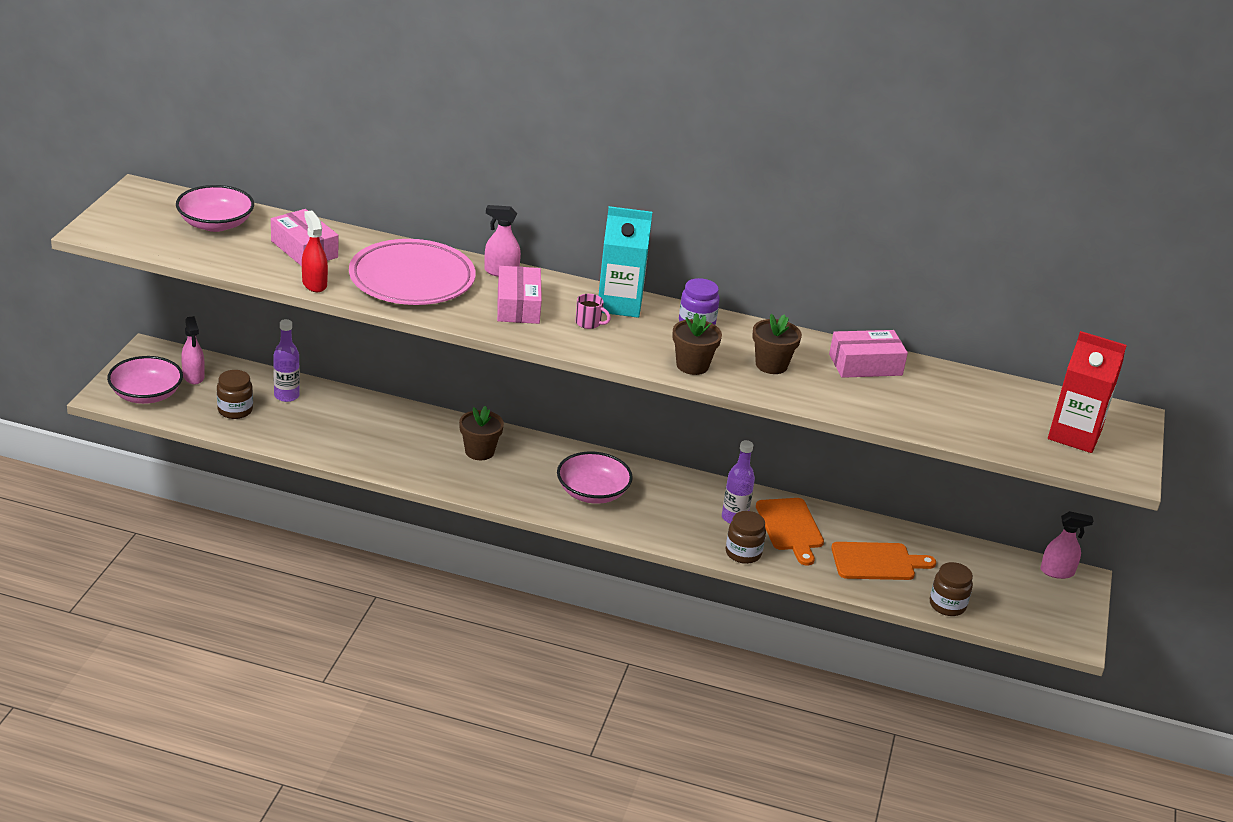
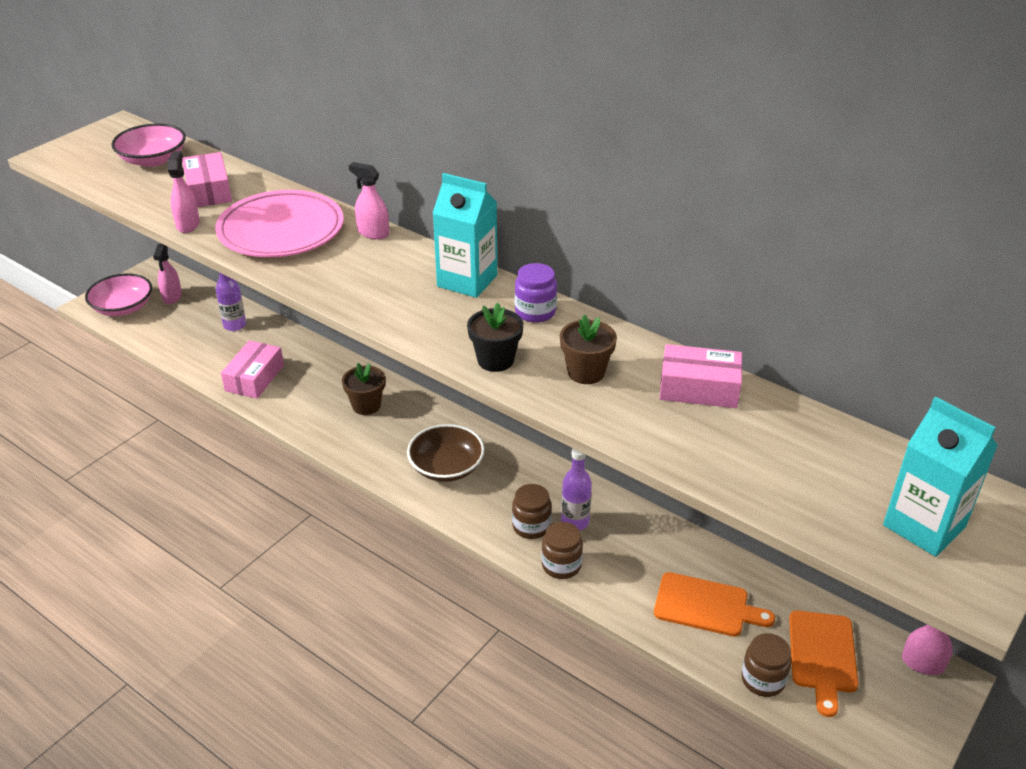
camera: 25 degrees right, 5 degrees up
brown jar [217,370,253,419] -> brown jar moved to [512,484,552,539]
red spray bottle [302,211,328,292] -> pink spray bottle [168,151,200,233]
pink box [497,266,542,324] -> pink box moved to [221,340,284,399]
pink bowl [557,452,633,504] -> brown bowl [407,424,485,482]
pink mug [575,294,611,329] -> none
brown flower pot [672,313,722,375] -> black flower pot [467,303,523,372]
orange cutting board [756,498,824,565] -> orange cutting board moved to [789,610,858,717]
red carton [1048,331,1127,453] -> turquoise carton [883,397,998,557]

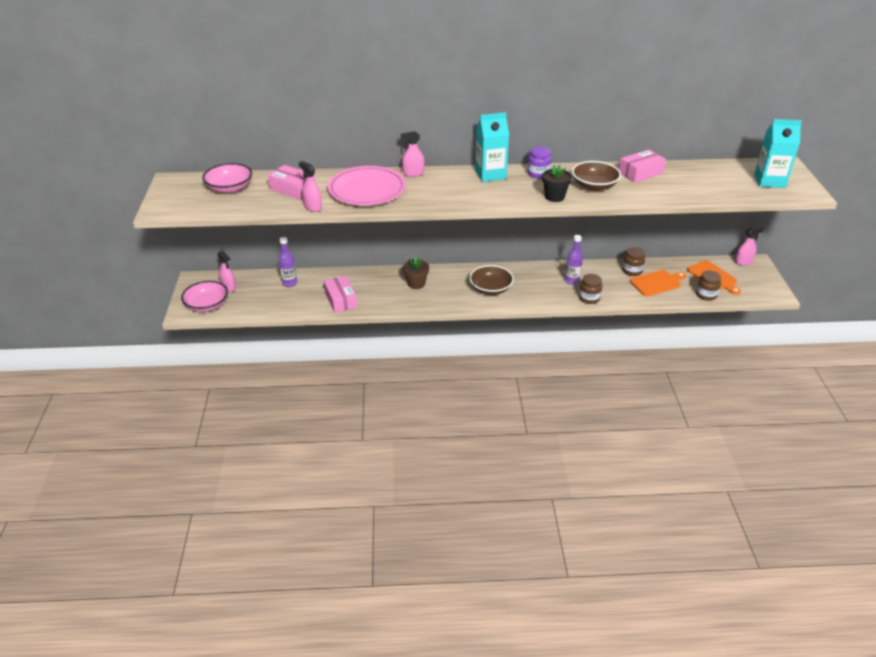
camera: 40 degrees left, 0 degrees up
brown jar [512,484,552,539] -> brown jar moved to [622,247,645,276]
brown flower pot [560,314,617,384] -> brown bowl [572,161,621,191]

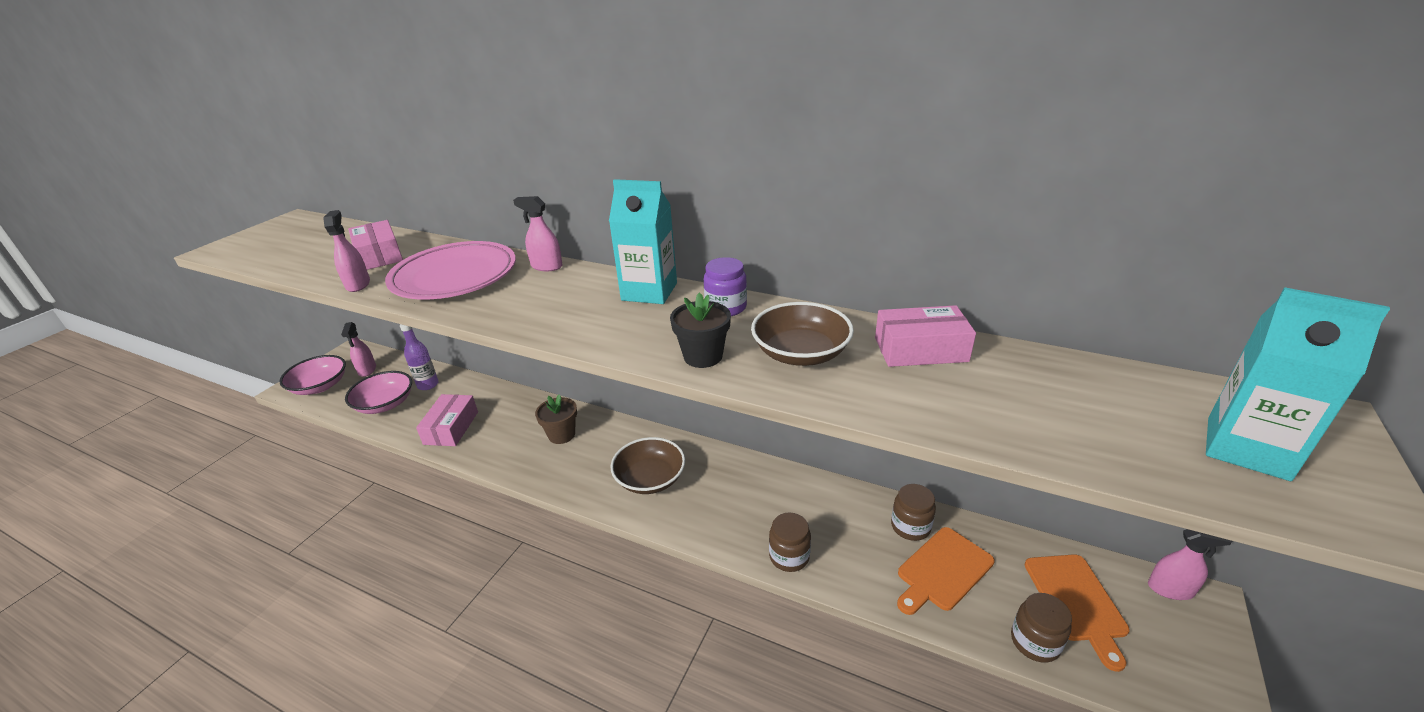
camera: 30 degrees right, 5 degrees down
pink bowl [202,163,252,193] -> pink bowl moved to [345,371,412,414]
purple bottle [565,235,583,285] -> none
orange cutting board [630,270,686,296] -> orange cutting board turned 135 degrees clockwise [897,527,995,615]

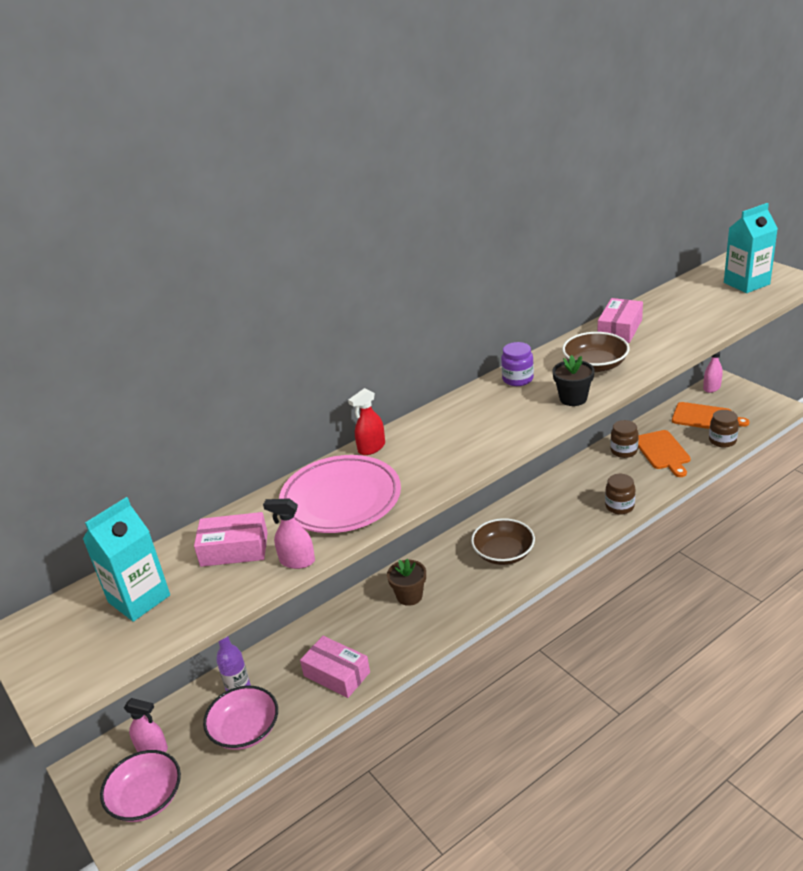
camera: 60 degrees left, 0 degrees up
pink spray bottle [513,196,563,271] -> red spray bottle [348,388,385,455]
turquoise carton [609,179,677,304] -> turquoise carton moved to [83,497,170,622]

